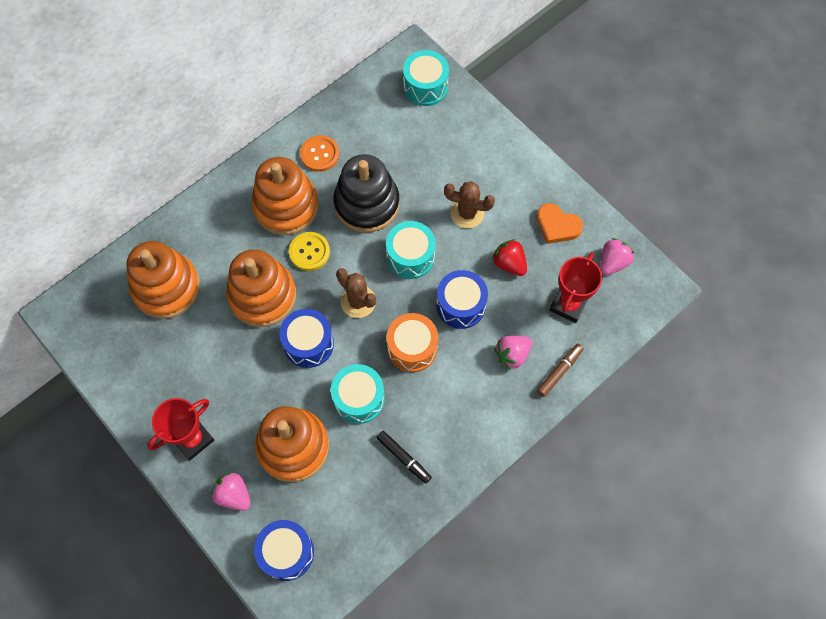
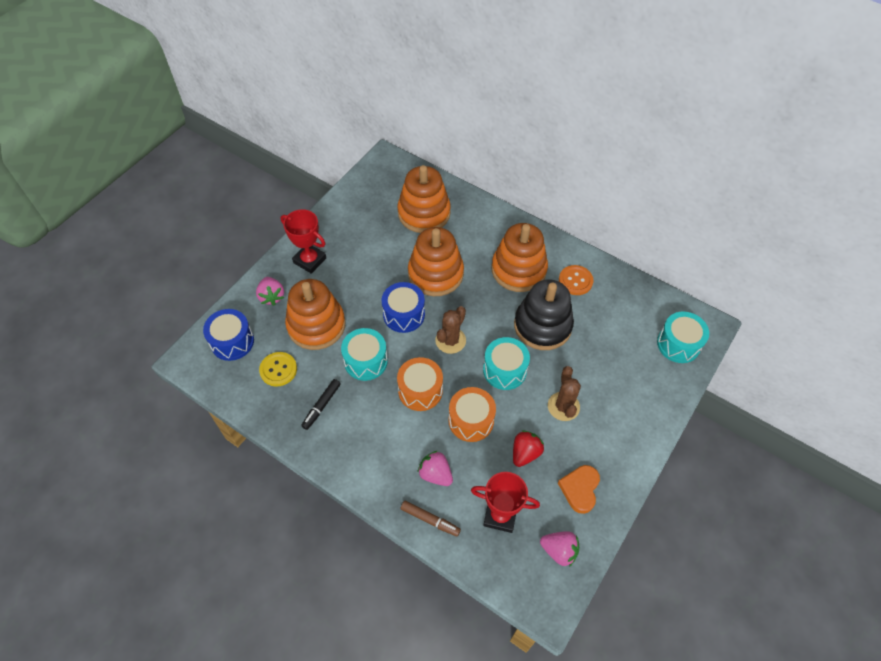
camera: 75 degrees right, 10 degrees down
pink strawberry [211,472,251,511] -> pink strawberry turned 135 degrees clockwise [256,277,284,306]
yellow button [289,232,330,271] -> yellow button moved to [259,352,297,387]
blue drum [436,270,488,329] -> orange drum [448,387,496,442]

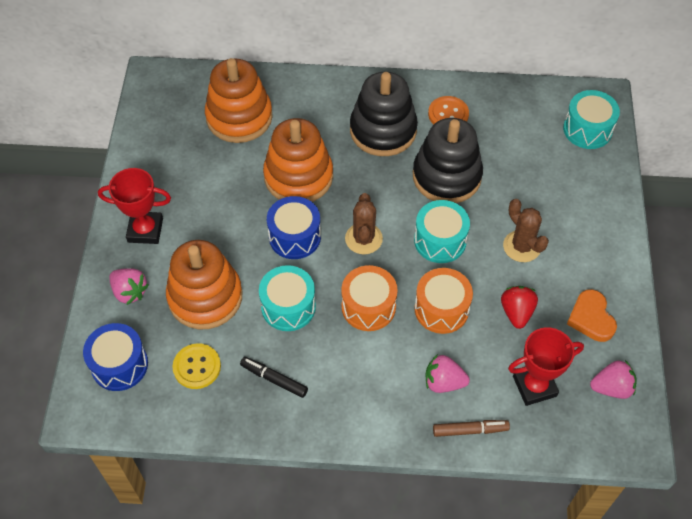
camera: 30 degrees left, 0 degrees up
black marker [301,379,341,430] -> black marker turned 120 degrees clockwise [240,357,308,398]
orange stacking toy [492,223,548,292] -> black stacking toy [350,72,418,156]

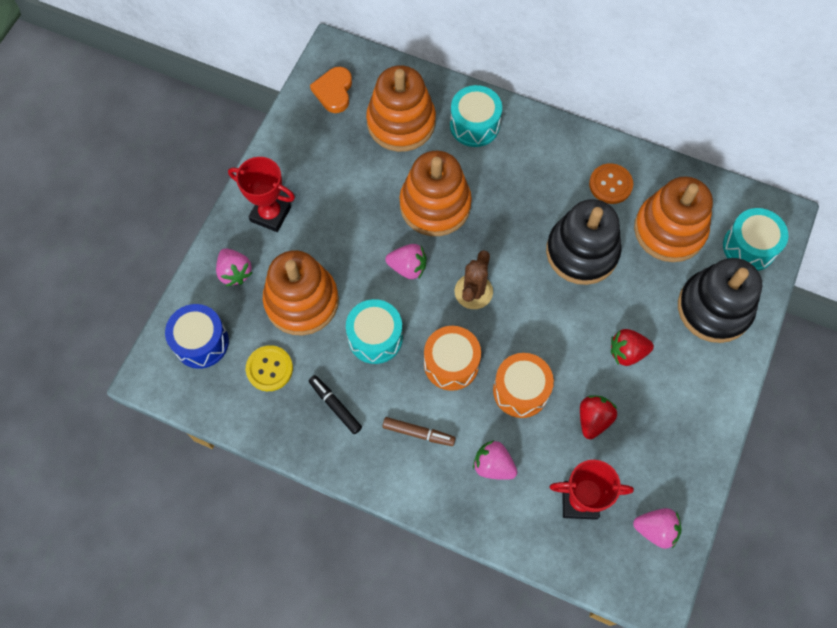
camera: 20 degrees right, 10 degrees up
blue drum [267,196,321,259] -> pink strawberry [385,244,426,279]
black stacking toy [350,72,418,156] -> black stacking toy moved to [678,258,762,343]
turquoise drum [414,200,470,263] -> turquoise drum moved to [450,85,502,147]
brown marker [433,420,510,437] -> brown marker moved to [382,417,456,446]
brown cactus [503,199,549,262] -> red strawberry [611,329,654,366]
orange heart [567,289,617,342] -> orange heart moved to [310,67,352,113]
none -> orange stacking toy [634,176,713,262]

